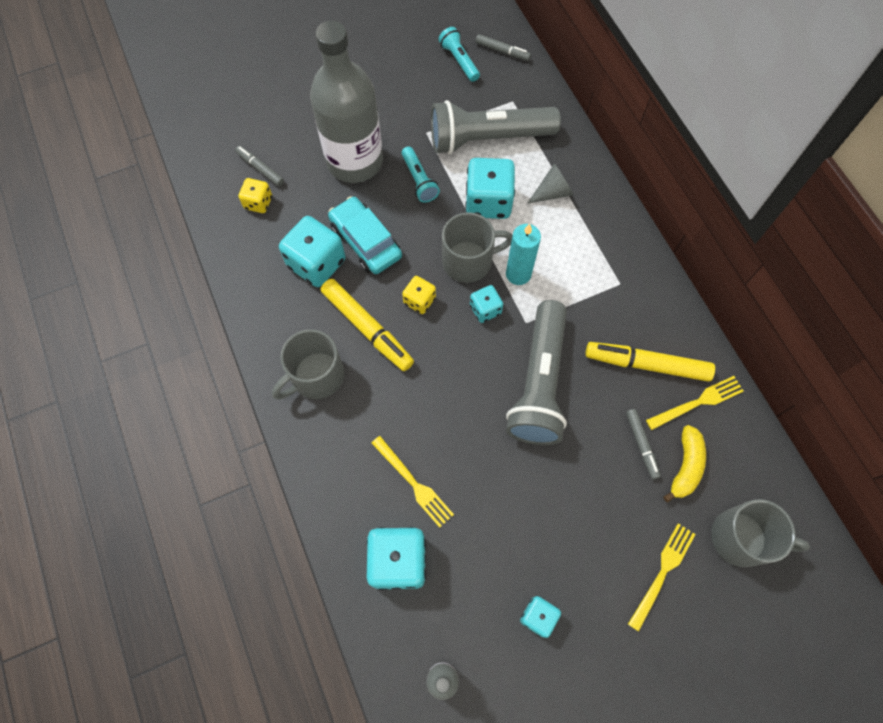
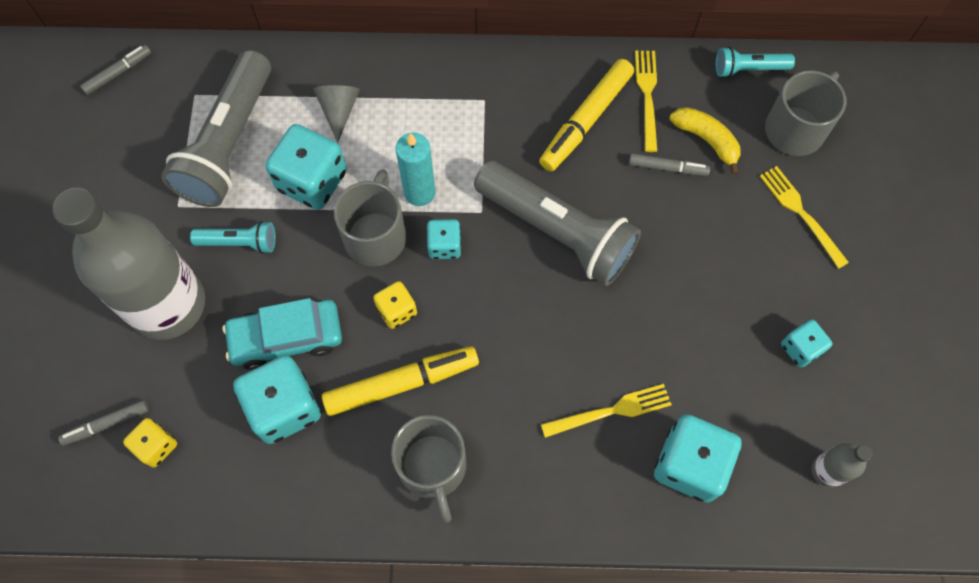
camera: 65 degrees left, 0 degrees up
turquoise flashlight [438,27,480,82] -> turquoise flashlight moved to [716,47,795,78]

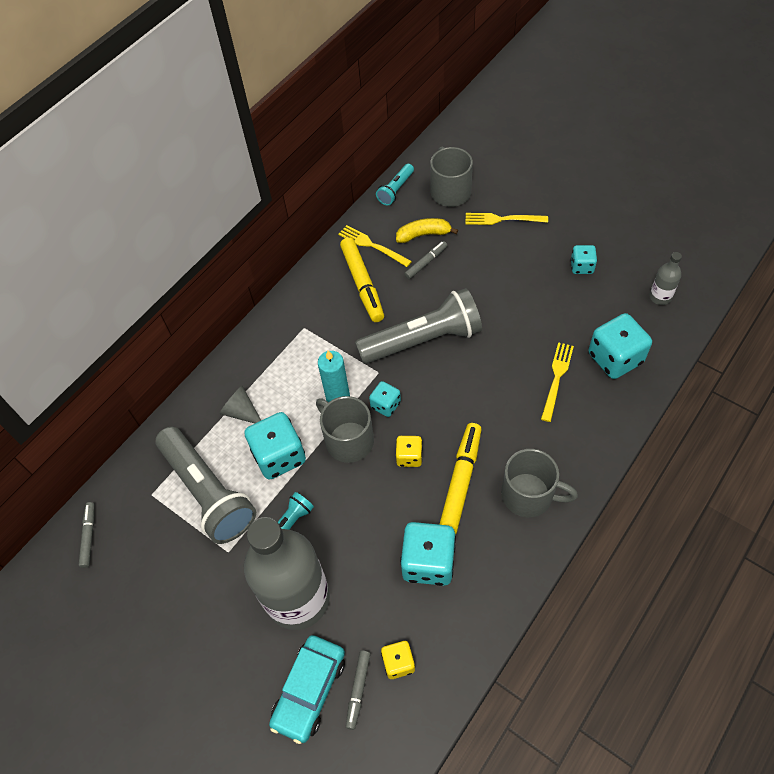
camera: 50 degrees left, 10 degrees down
turquoise car [223,298,342,370] -> turquoise car moved to [269,635,345,744]

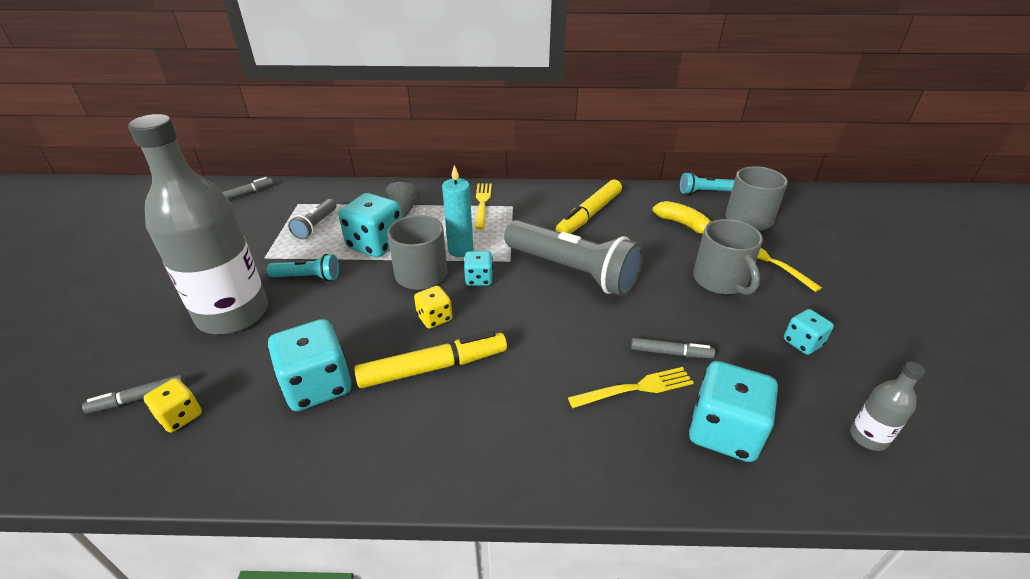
camera: 50 degrees right, 20 degrees down
grey flashlight [155,427,256,544] -> grey flashlight [288,199,337,239], size x0.48
turquoise car [269,635,345,744] -> none
yellow fork [338,225,412,267] -> yellow fork moved to [475,183,492,230]
grey marker [404,241,447,279] -> grey marker moved to [631,338,715,358]
grey mug [501,449,578,517] -> grey mug moved to [693,219,763,295]

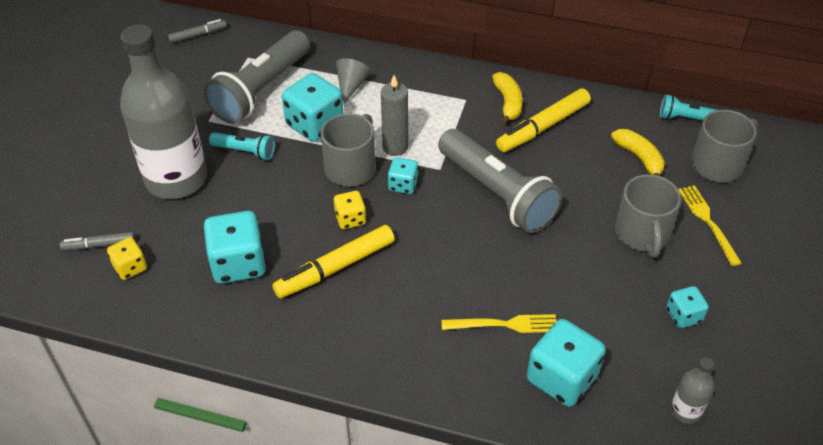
camera: 15 degrees right, 10 degrees up
grey flashlight [288,199,337,239] -> grey flashlight [203,30,310,124], size x2.10
yellow marker [354,331,507,388] -> yellow marker turned 150 degrees clockwise [272,225,395,298]
turquoise candle [442,165,473,257] -> grey candle [381,75,408,156]
yellow fork [475,183,492,230] -> none
grey marker [631,338,715,358] -> none
none -> yellow banana [492,72,523,125]

